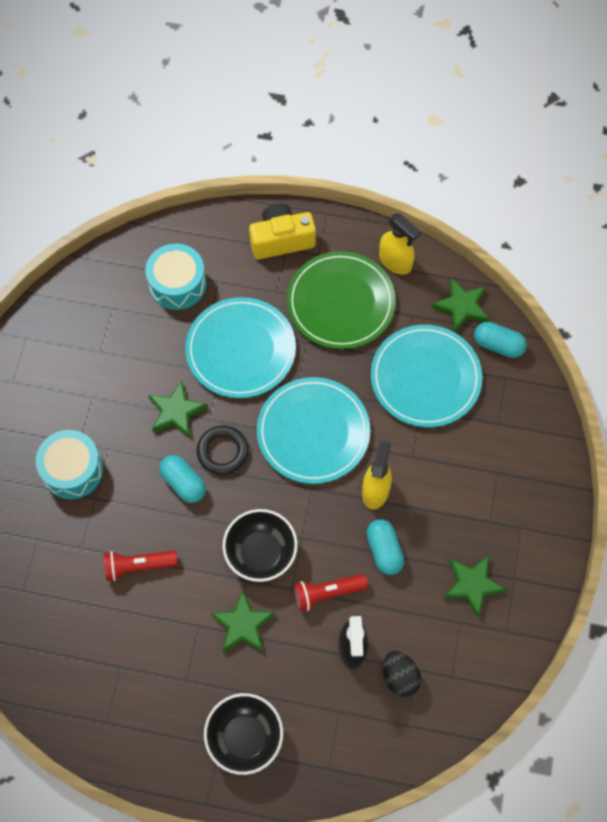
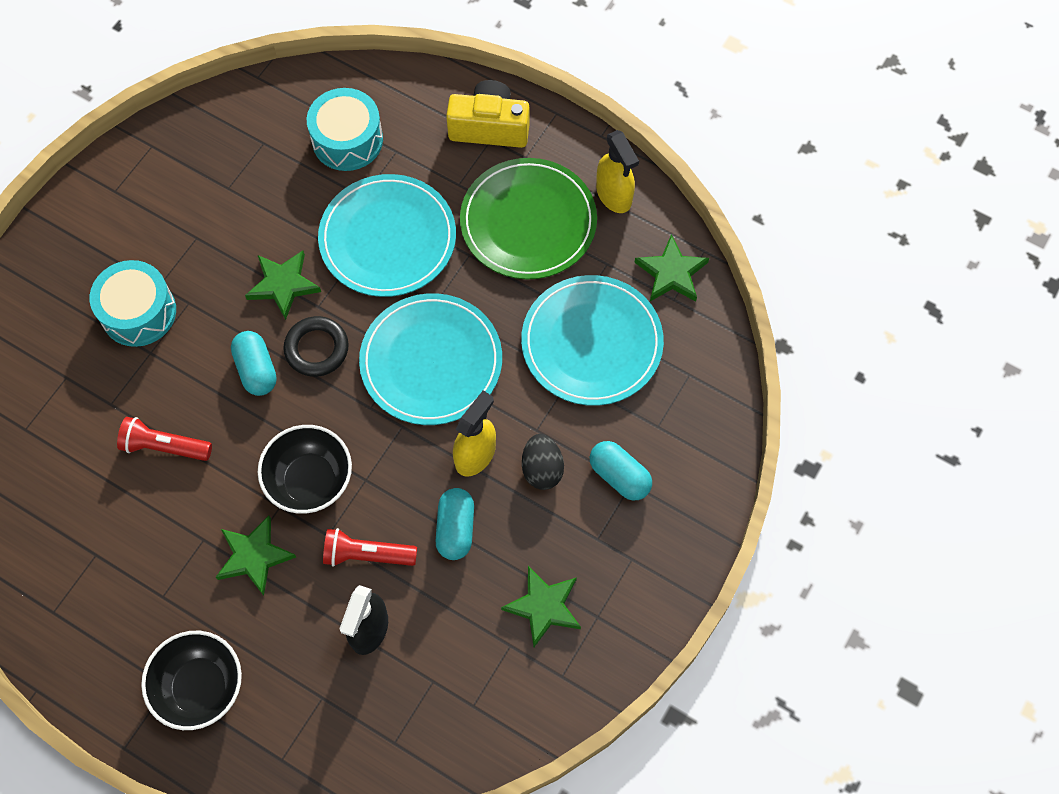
camera: 20 degrees right, 0 degrees up
black egg [383,651,421,697] -> black egg moved to [522,434,564,490]
turquoise capsule [474,322,527,358] -> turquoise capsule moved to [590,441,652,501]

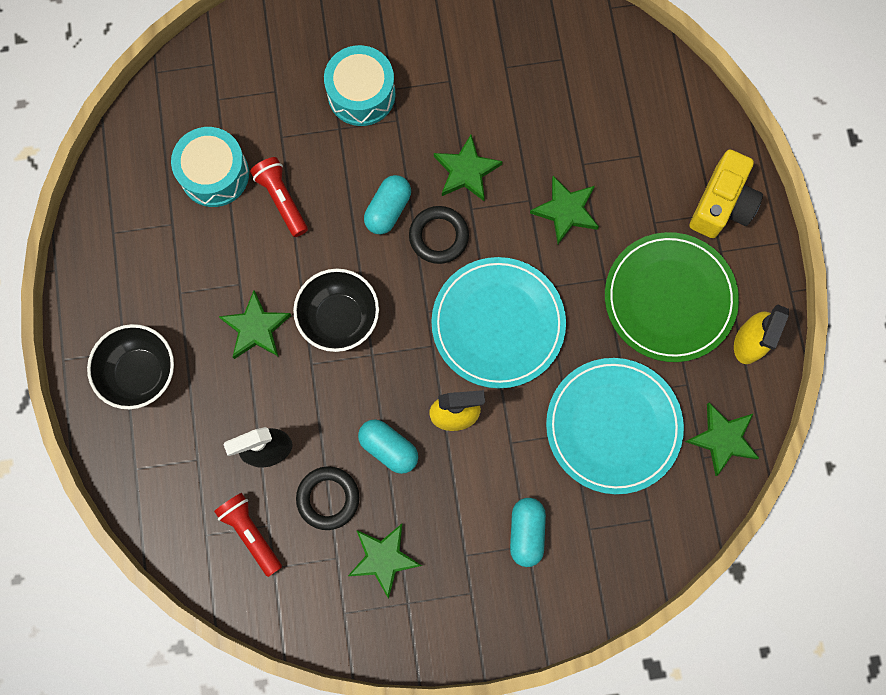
camera: 50 degrees right, 10 degrees up
turquoise drum [307,88,383,171] -> turquoise drum moved to [171,127,249,207]
turquoise plate [318,174,456,297] -> green star [530,176,599,244]
red flashlight [323,528,417,567] -> red flashlight moved to [214,493,282,577]
turquoise capsule [436,488,474,560] -> turquoise capsule turned 75 degrees clockwise [358,419,418,474]
yellow camera [446,80,529,148] -> yellow camera turned 60 degrees clockwise [689,150,763,238]
black egg [522,434,564,490] -> none
none -> black ring [296,466,359,530]

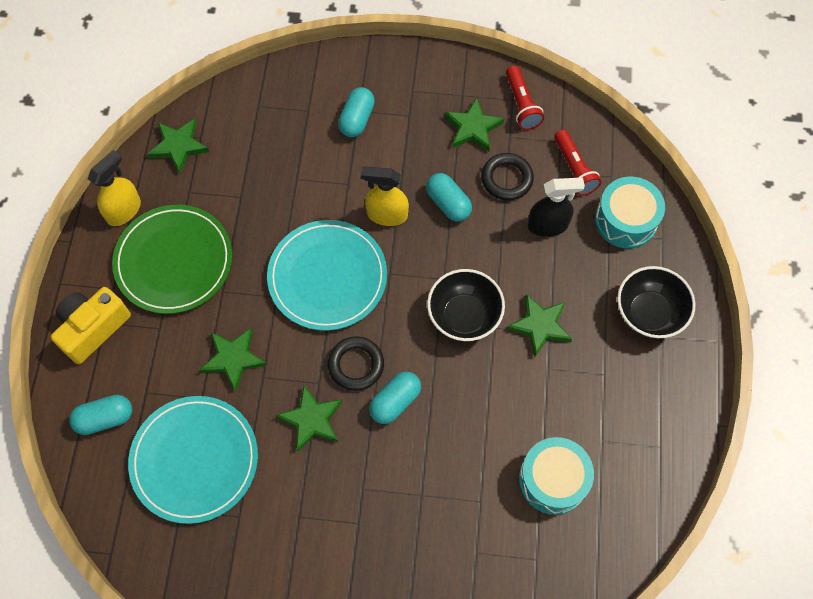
camera: 165 degrees left, 10 degrees down
red flashlight [250,157,308,237] -> red flashlight moved to [506,66,544,130]
turquoise drum [324,45,395,126] -> turquoise drum moved to [595,177,665,249]
turquoise plate [546,358,684,494] -> turquoise plate moved to [128,396,258,524]
none -> turquoise capsule [69,395,132,435]

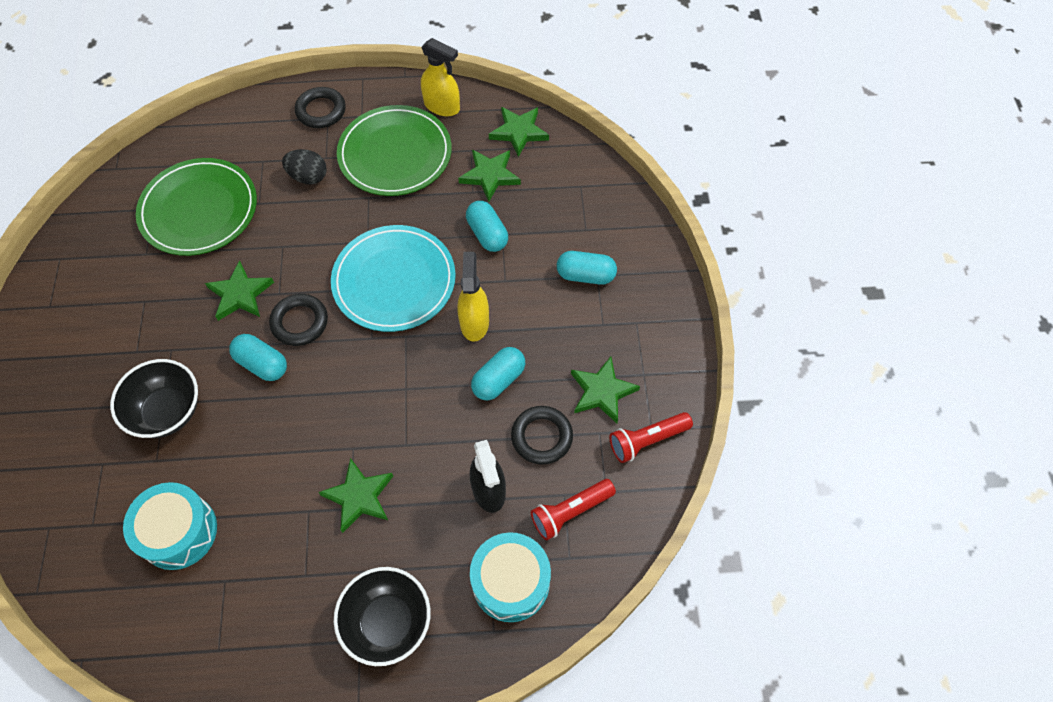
camera: 80 degrees right, 5 degrees down
yellow camera [51,287,131,364] -> black ring [295,87,346,128]
turquoise capsule [69,395,132,435] -> turquoise capsule moved to [466,201,508,252]
turquoise plate [128,396,258,524] -> green plate [136,158,257,256]
green star [200,328,267,392] -> green star moved to [458,150,521,202]
black bowl [427,269,505,341] -> black bowl moved to [110,359,198,438]
none -> black egg [282,149,327,184]

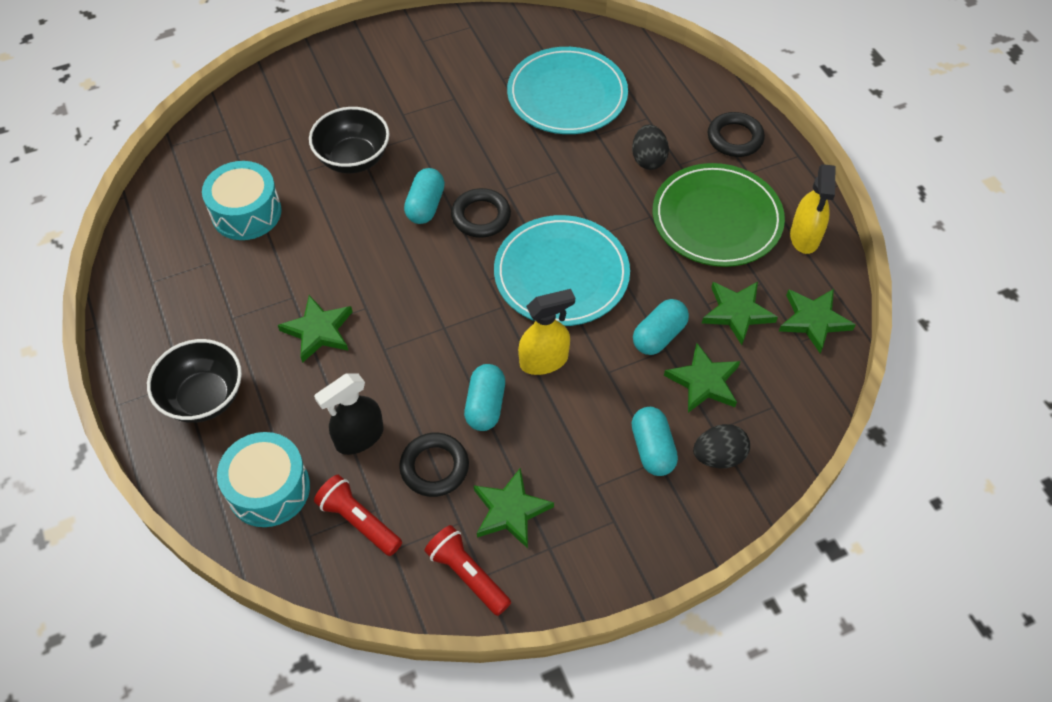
camera: 70 degrees right, 5 degrees down
green plate [136,158,257,256] -> turquoise plate [507,47,628,134]
green star [205,260,274,321] -> green star moved to [664,343,740,413]
turquoise capsule [471,347,525,400] -> turquoise capsule turned 75 degrees clockwise [464,364,505,431]
none -> black egg [693,424,750,468]

